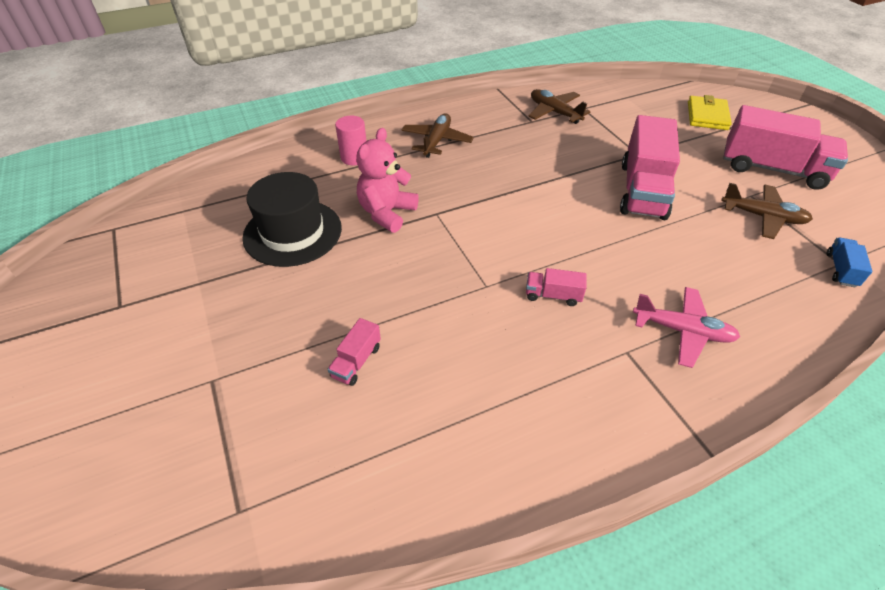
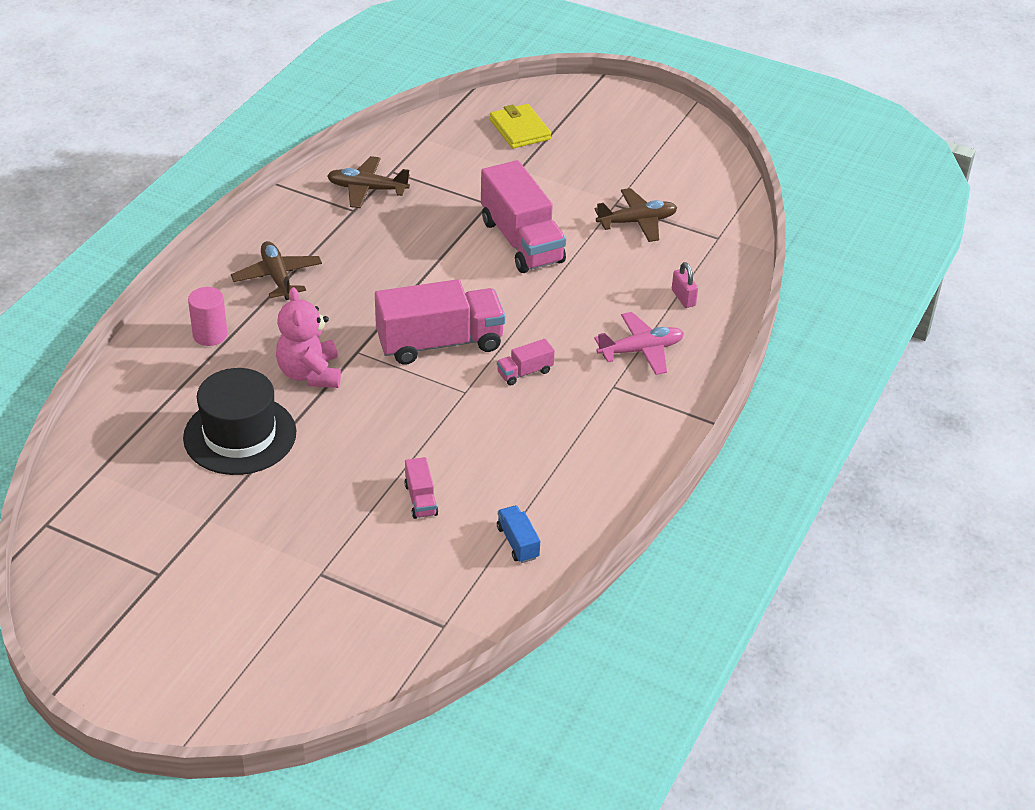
camera: 40 degrees left, 5 degrees down
pink truck [723,105,848,190] -> pink truck moved to [375,279,505,365]
blue truck [827,238,873,287] -> blue truck moved to [497,505,540,563]
none -> pink padlock [672,262,698,308]

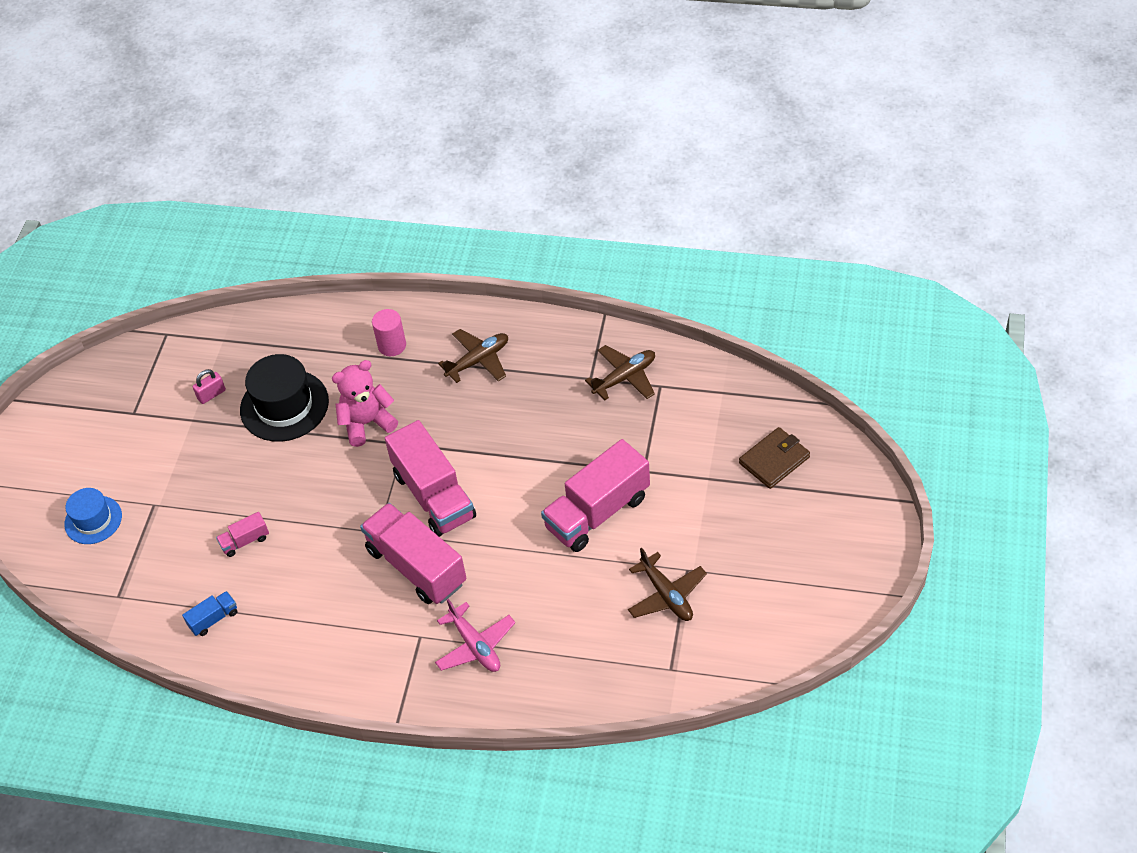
camera: 80 degrees right, 10 degrees up
brown plane [327,156,410,208] -> brown plane turned 60 degrees clockwise [585,345,655,400]
yellow wallet [490,104,551,148] -> brown wallet [739,427,810,489]
pink truck [497,339,555,385] -> pink truck [360,503,466,604], size x2.26
pink padlock [672,262,698,308] -> pink padlock moved to [193,369,226,404]
none -> blue hat [64,488,122,544]

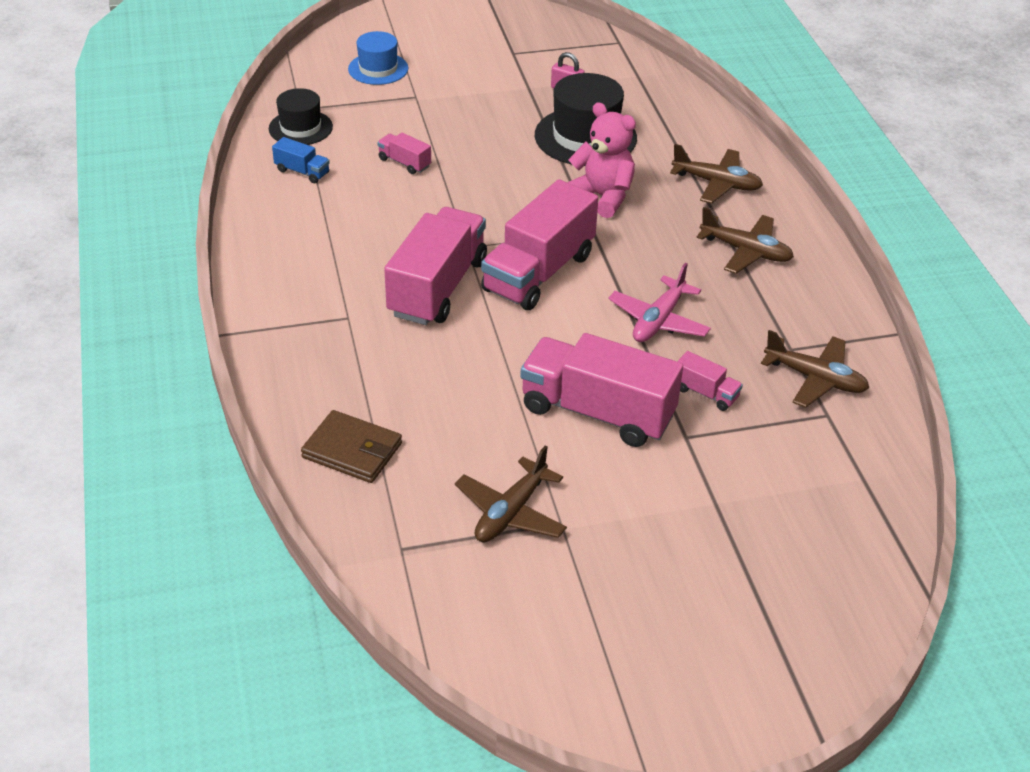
camera: 60 degrees right, 10 degrees down
pink cylinder [372,309,406,356] -> brown plane [670,144,763,204]
pink plane [435,599,515,672] -> pink plane moved to [608,263,711,342]
brown wallet [739,427,810,489] -> brown wallet moved to [301,410,402,483]
none -> black hat [269,88,333,145]
none -> pink truck [677,351,743,411]

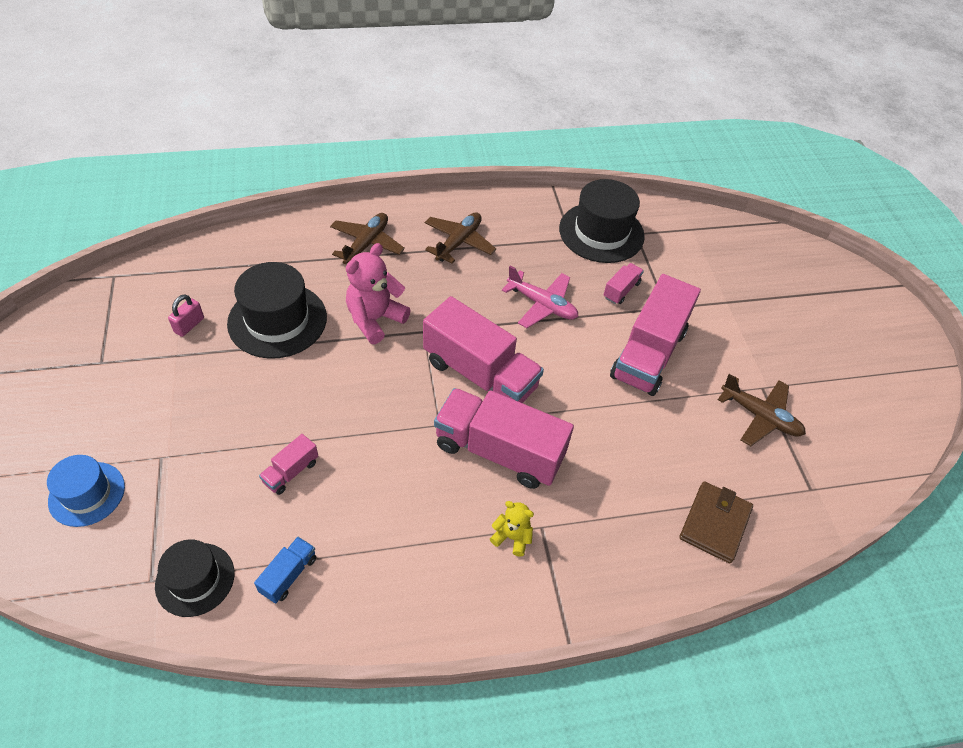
camera: 90 degrees left, 10 degrees up
brown plane [761,330,869,408] -> black hat [559,179,645,263]
none -> yellow teddy bear [490,501,534,557]

